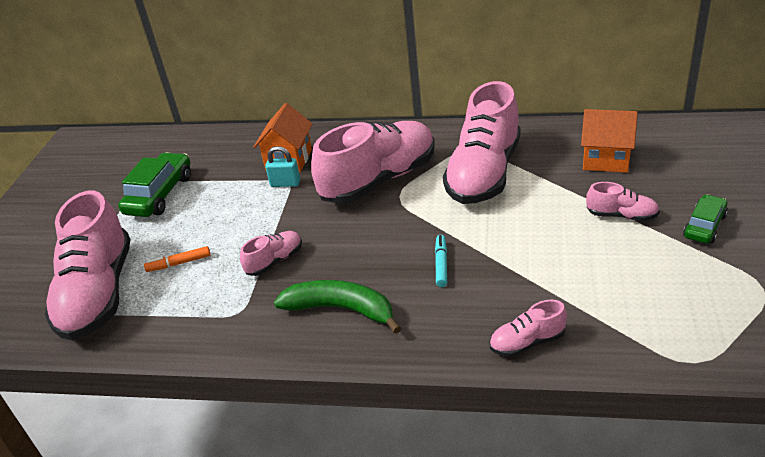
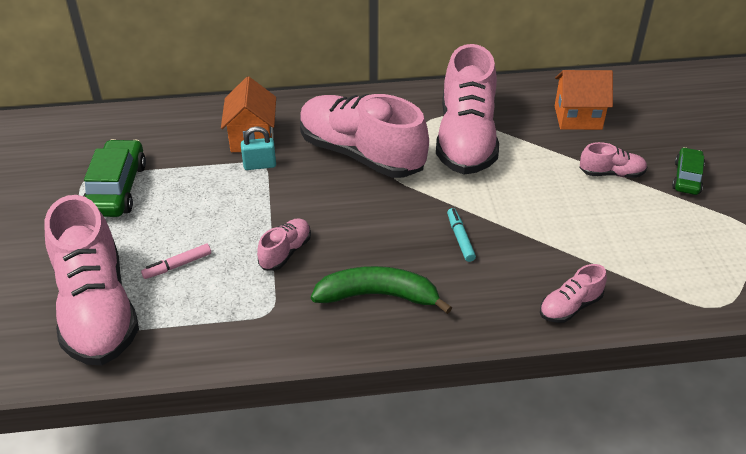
camera: 20 degrees left, 5 degrees up
orange marker [144,246,211,272] -> pink marker [141,244,211,279]
pink shoe [311,121,435,204] -> pink shoe turned 90 degrees counterclockwise [300,94,429,178]

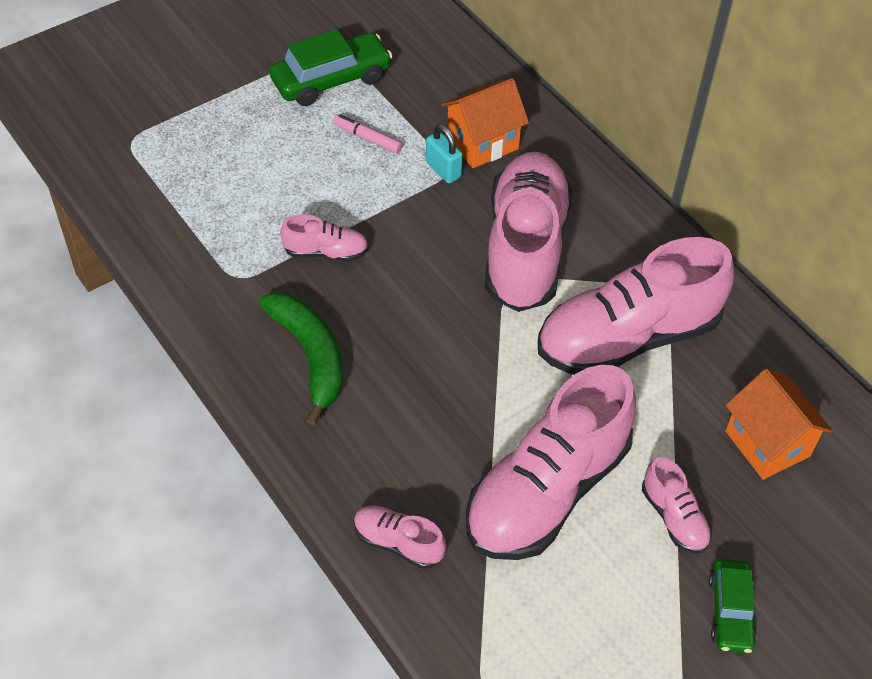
camera: 60 degrees right, 10 degrees up
pink shoe [45,195,139,365] -> pink shoe moved to [466,365,636,560]
pink marker [141,244,211,279] -> pink marker moved to [333,114,402,153]
turquoise marker [447,208,476,262] -> none
green car [672,147,705,195] -> green car turned 105 degrees clockwise [709,559,757,653]

